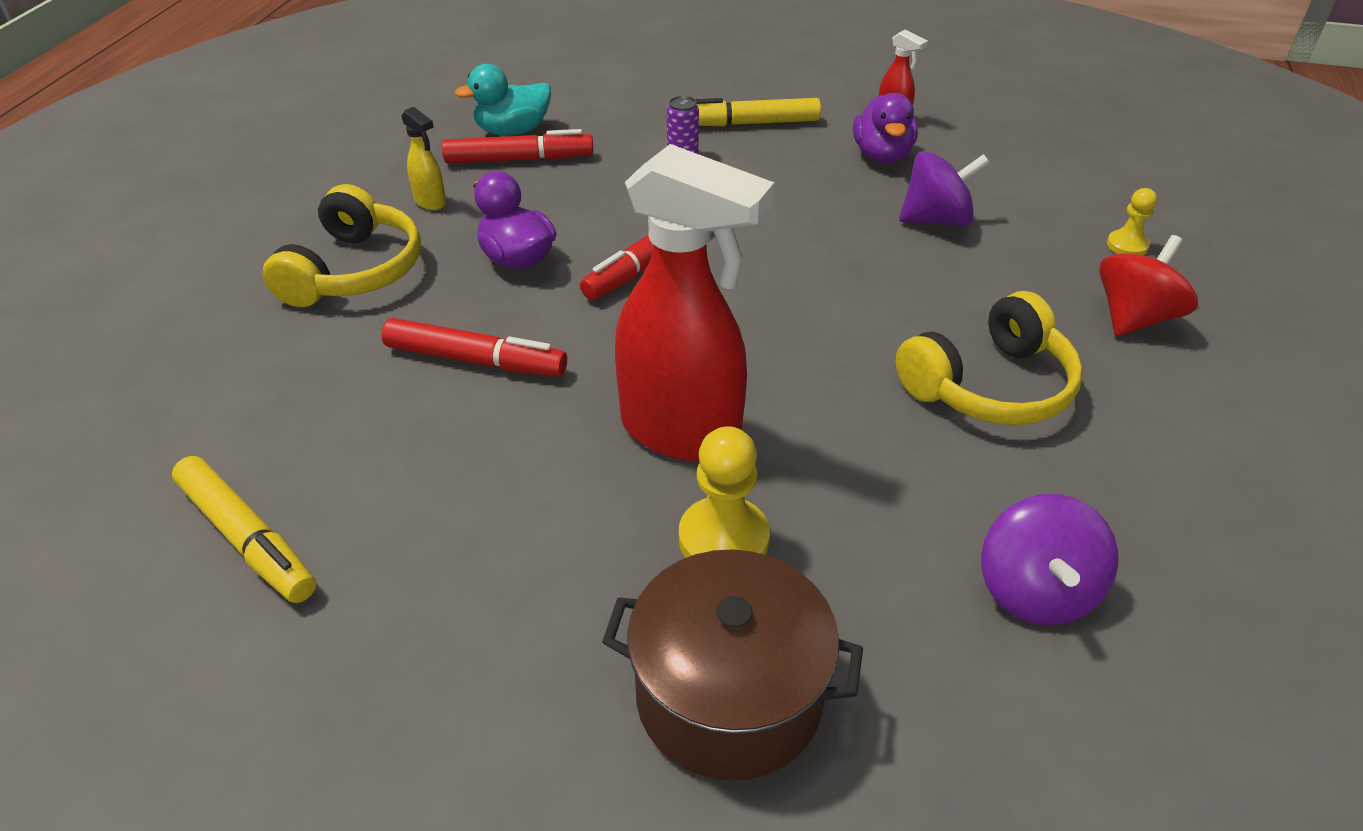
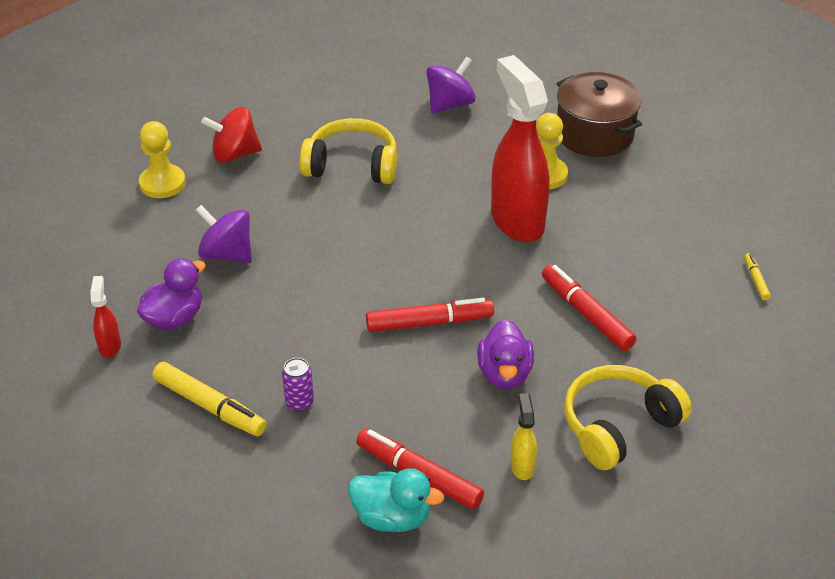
camera: 140 degrees left, 0 degrees up
yellow marker [172,456,316,603] -> yellow marker [744,253,771,301], size x0.50
yellow pawn [1107,188,1157,255] -> yellow pawn [139,121,186,198], size x1.68

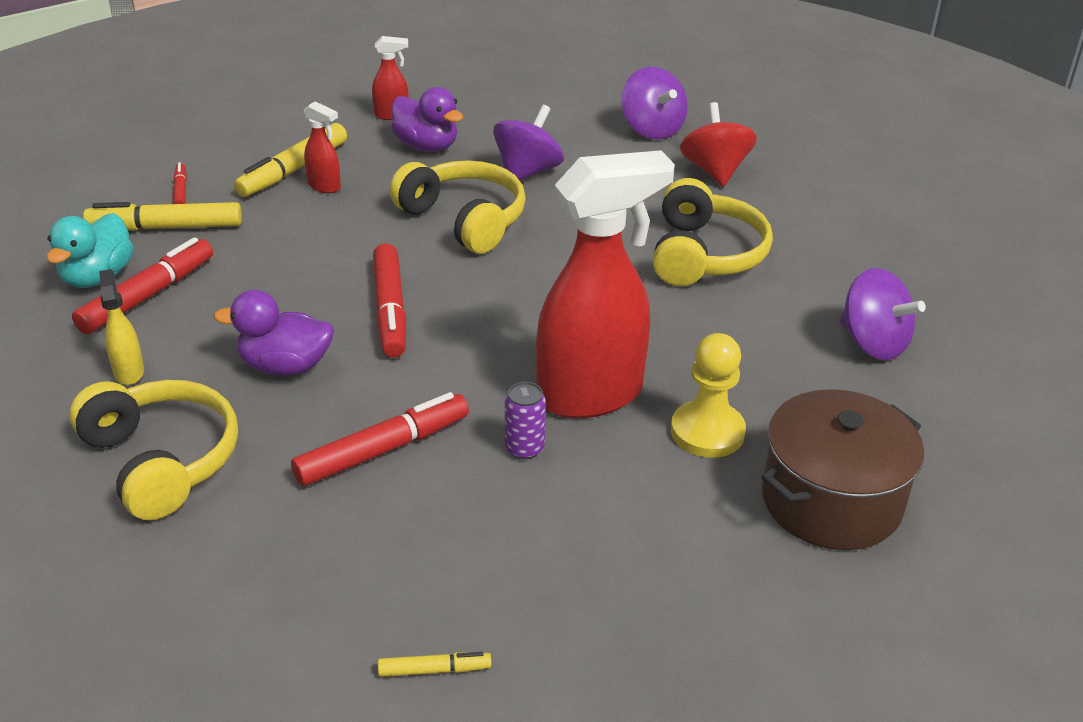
camera: 90 degrees right, 5 degrees down
yellow pawn [139,121,186,198] -> purple spinning top [621,67,688,140]
purple can [282,358,314,411] -> purple can moved to [505,382,546,459]
yellow spray bottle [510,393,537,480] -> yellow spray bottle turned 105 degrees counterclockwise [99,269,144,385]
none -> yellow marker [83,202,242,231]
none -> red marker [173,162,187,204]
none -> red spray bottle [304,101,341,193]
none -> yellow headphones [389,160,526,254]

